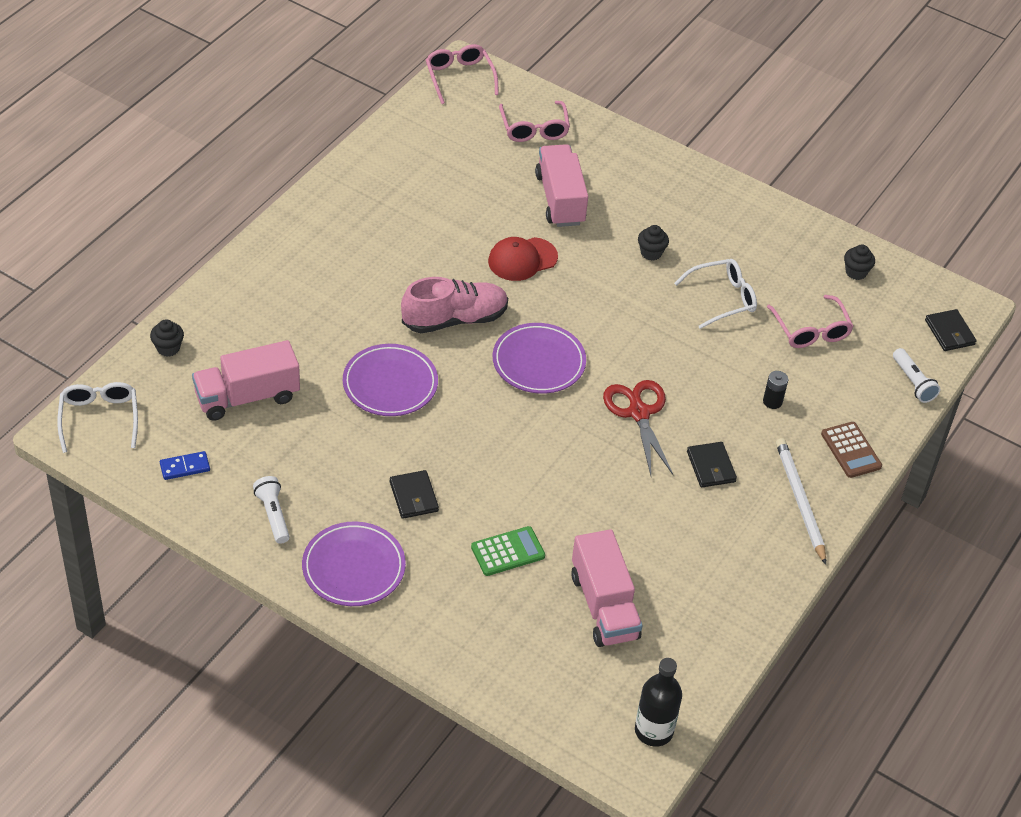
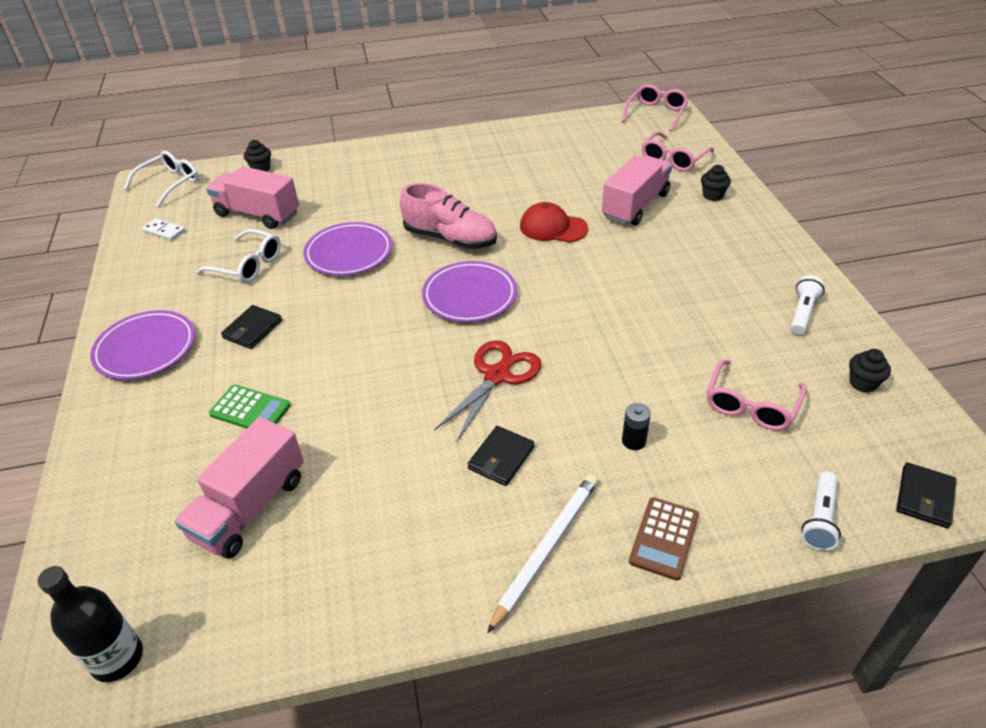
camera: 50 degrees right, 5 degrees down
blue domino [160,451,210,480] -> white domino [142,218,185,241]
white flashlight [253,476,290,544] -> white flashlight moved to [791,275,825,335]
black cupcake [638,225,669,261] -> black cupcake moved to [701,165,731,201]
white glasses [674,259,757,329] -> white glasses moved to [196,229,281,283]

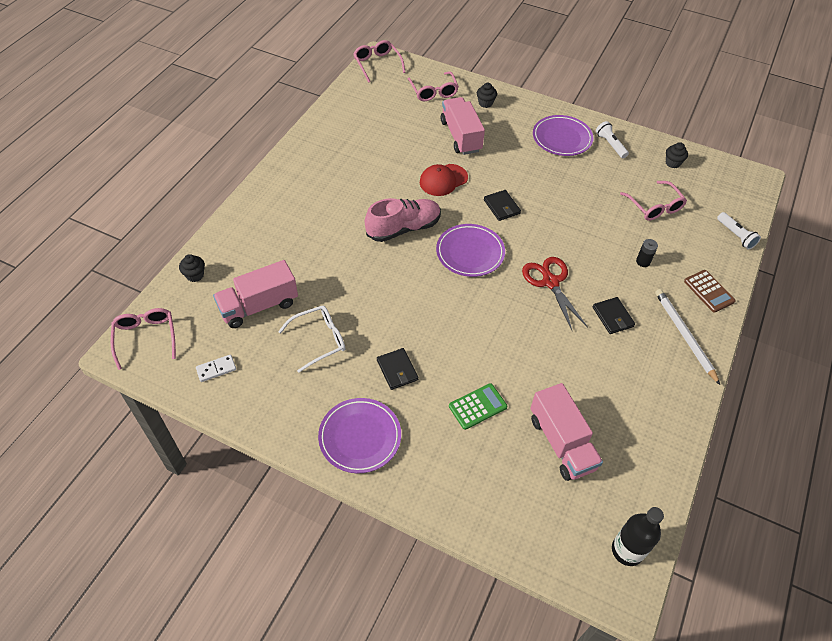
camera: 55 degrees left, 10 degrees up
white glasses [124,151,199,207] -> pink glasses [111,308,176,370]
purple plate [303,222,392,276] -> purple plate moved to [533,115,593,156]
black wallet [896,462,957,529] -> black wallet moved to [484,190,521,221]

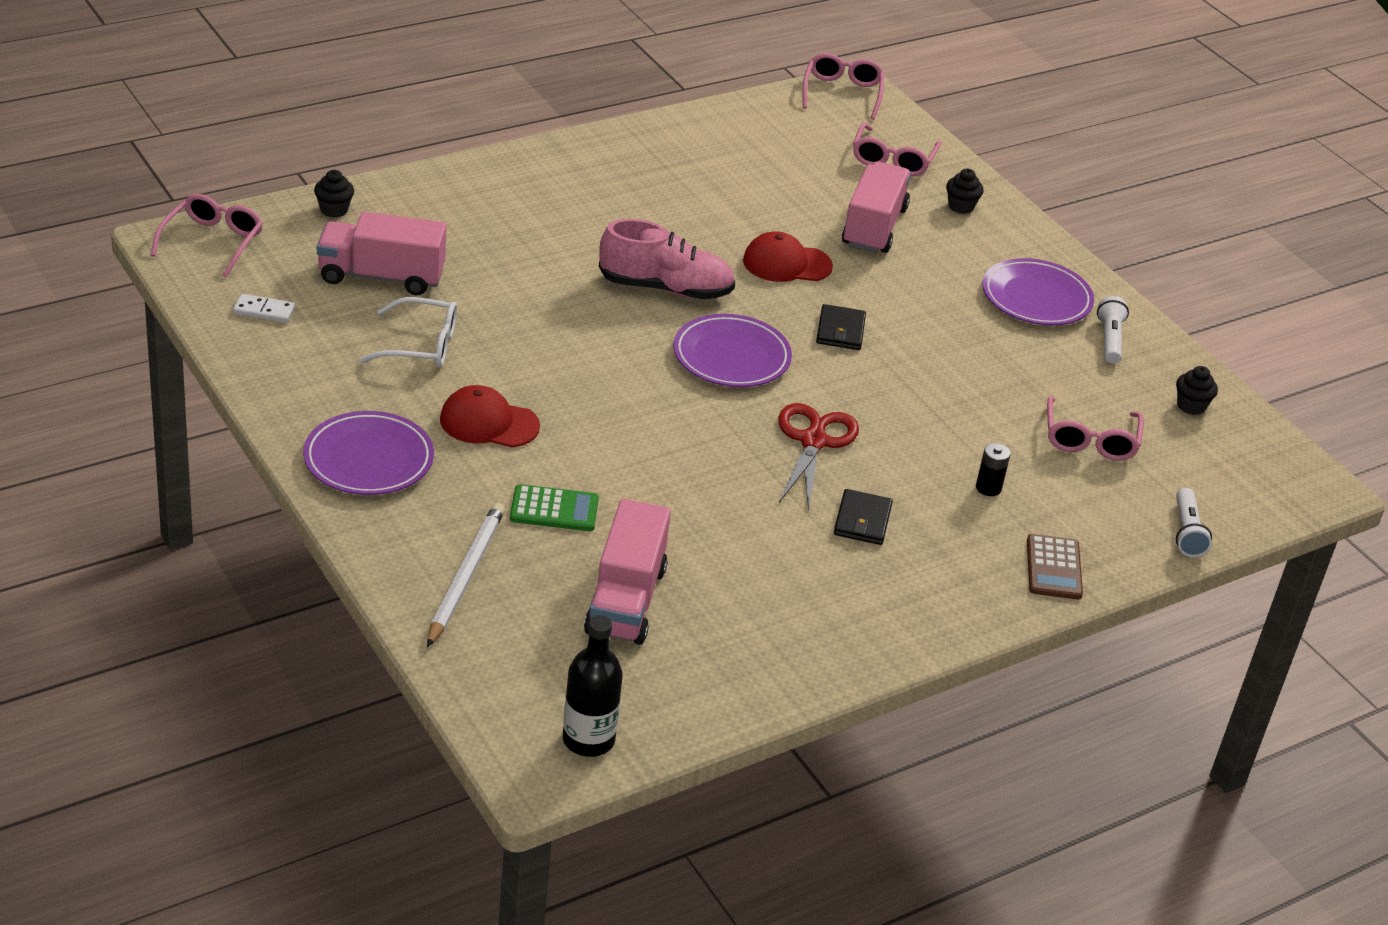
camera: 30 degrees right, 15 degrees down
black wallet [377,348,419,390] -> red cap [440,385,540,448]
white pencil [655,289,720,385] -> white pencil moved to [427,503,505,647]

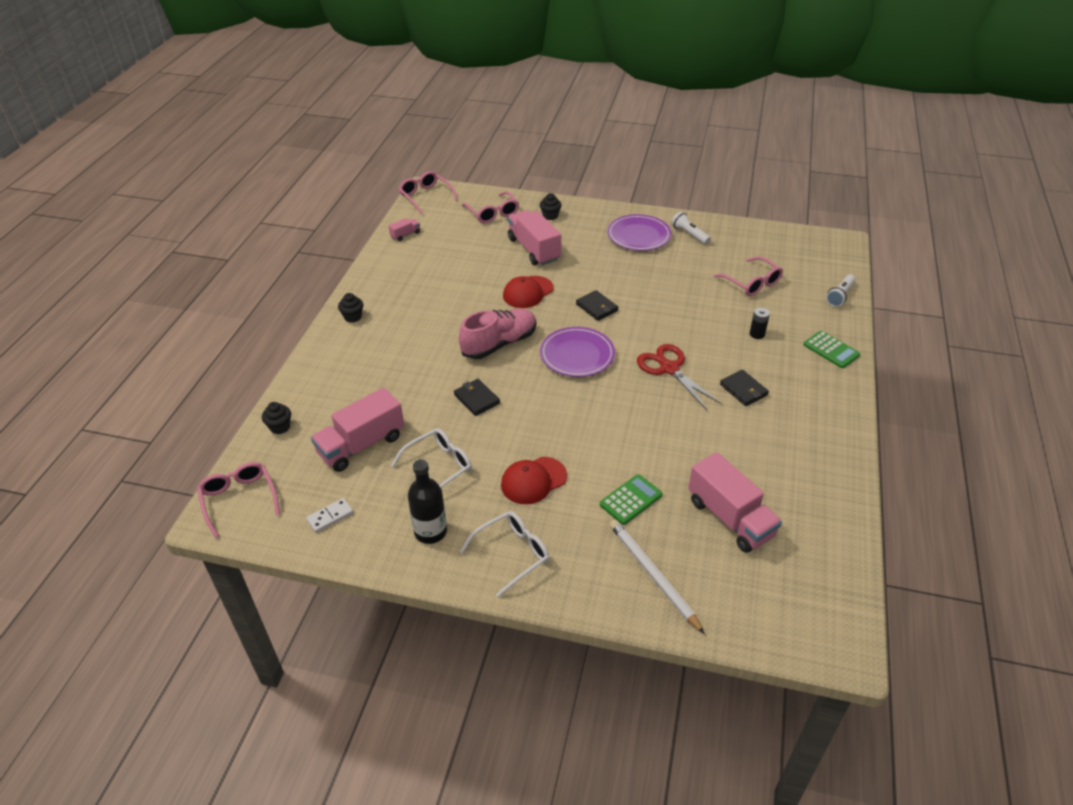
camera: 40 degrees left, 5 degrees up
purple plate [303,411,434,495] -> white glasses [460,511,549,597]
black bottle [563,615,623,757] -> black bottle moved to [408,459,447,544]
brown calculator [1027,534,1083,600] -> green calculator [804,331,860,368]
black cupcake [1176,366,1218,415] -> black cupcake moved to [338,293,363,323]
white flashlight [1176,488,1212,557] -> white flashlight turned 75 degrees clockwise [826,274,856,307]
none -> pink truck [389,218,420,241]
none -> black wallet [454,379,500,416]

